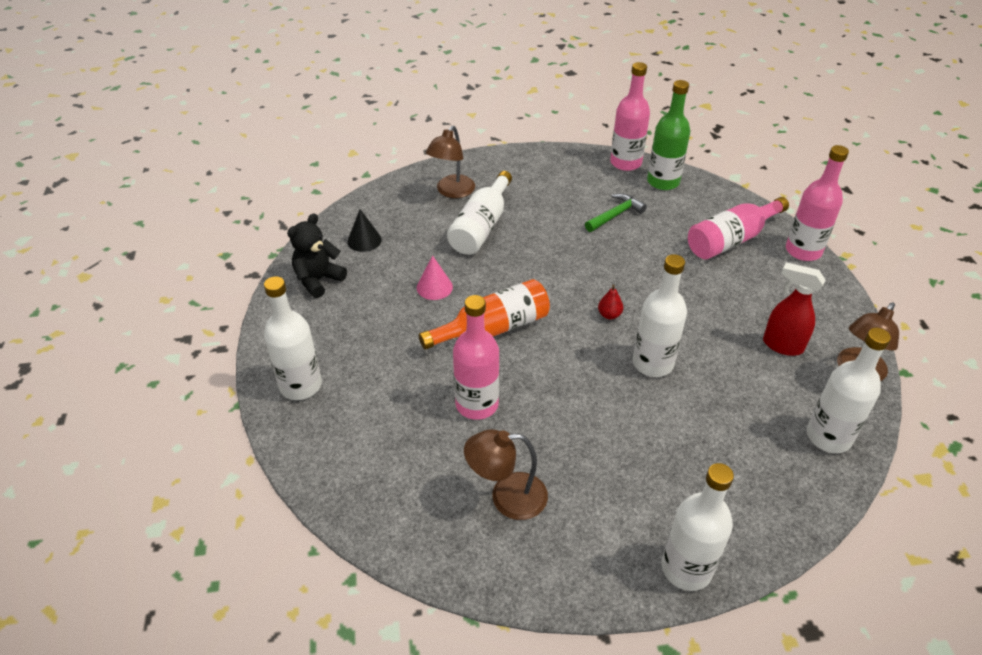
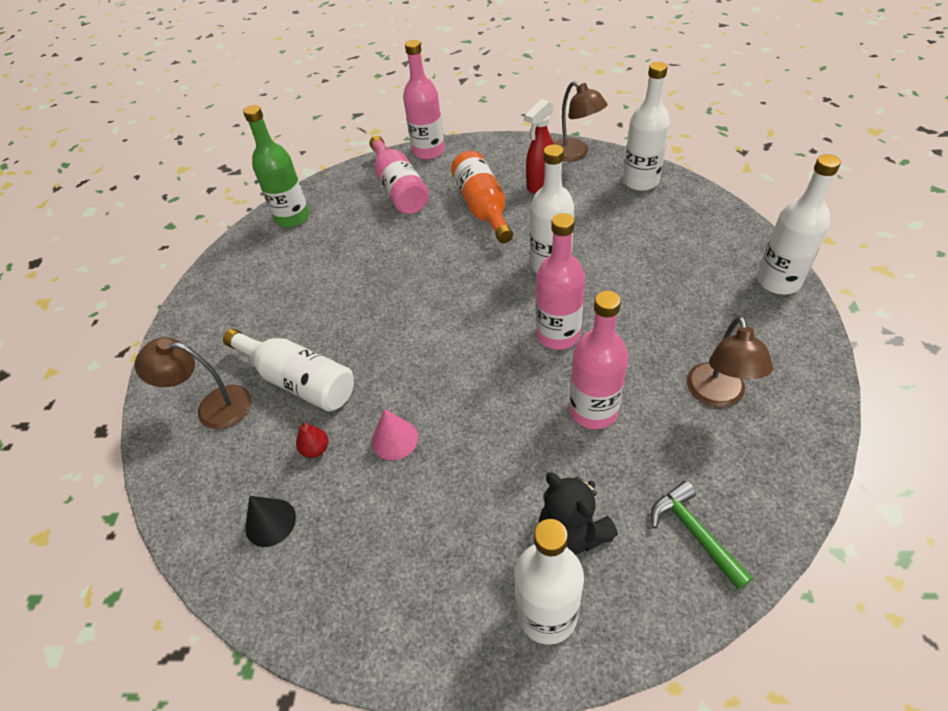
camera: 75 degrees left, 5 degrees up
black teddy bear [287,213,347,298] -> black teddy bear moved to [539,472,618,555]
orange bottle [419,279,550,350] -> orange bottle moved to [451,151,513,243]
brown lamp [426,126,475,198] -> brown lamp turned 150 degrees clockwise [135,337,251,429]
green hammer [585,193,647,232] -> green hammer moved to [651,481,753,590]
red pear [598,284,623,319] -> red pear moved to [296,420,328,458]
pink bottle [610,62,650,171] -> pink bottle moved to [536,213,585,350]

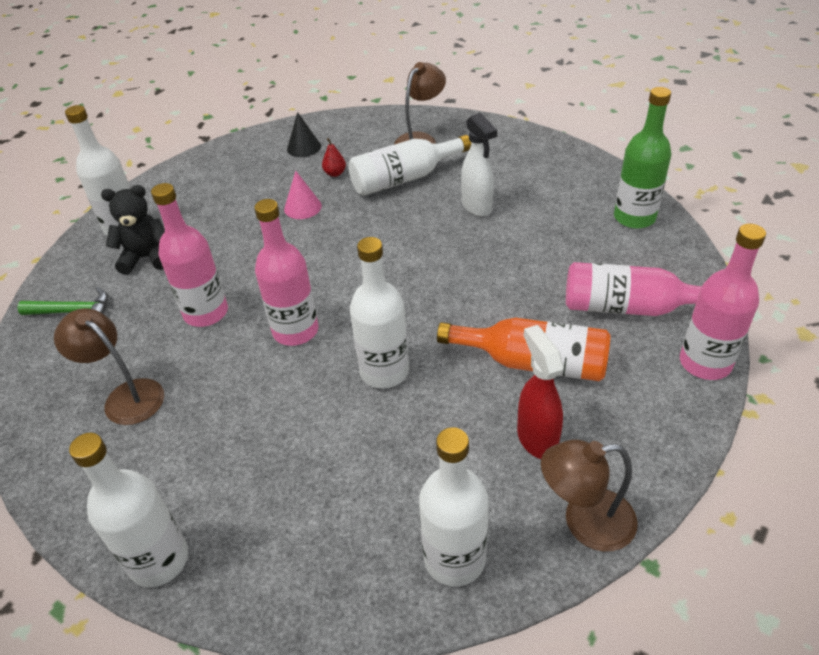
camera: 120 degrees right, 5 degrees down
none -> white spray bottle [461,113,497,217]

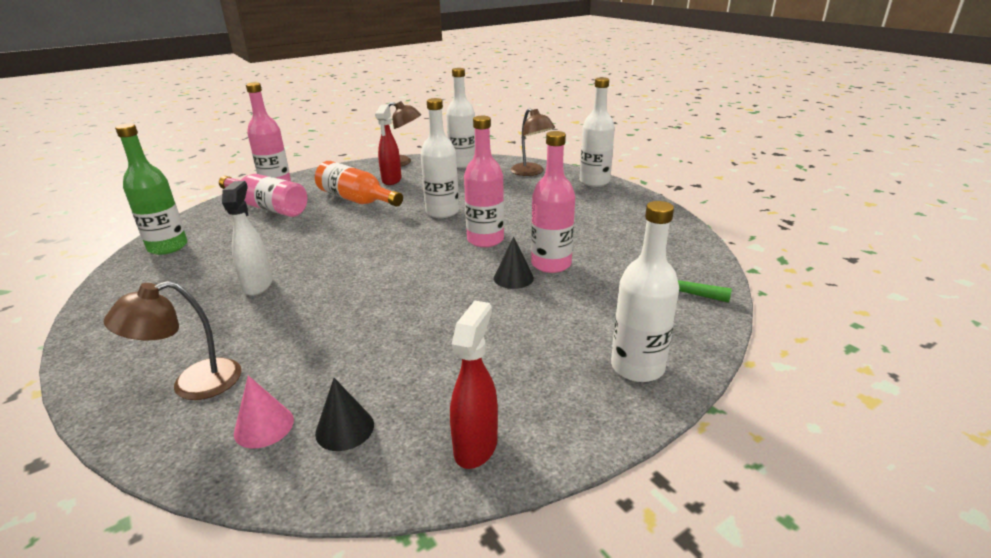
camera: 160 degrees left, 15 degrees down
brown lamp [54,308,164,425] -> brown lamp moved to [511,108,555,176]
black teddy bear [101,185,165,274] -> none
pink cone [284,171,322,219] -> pink cone moved to [234,375,294,448]
red pear [322,138,346,177] -> none
white bottle [348,135,471,196] -> none
none -> red spray bottle [450,301,498,469]
none -> black cone [494,236,534,289]

